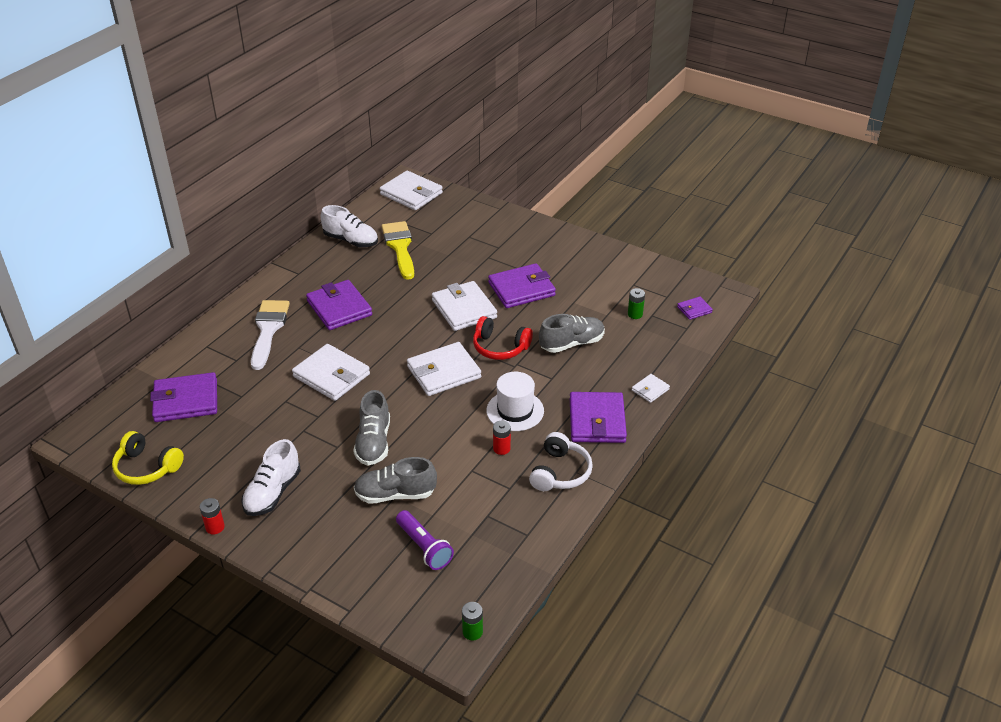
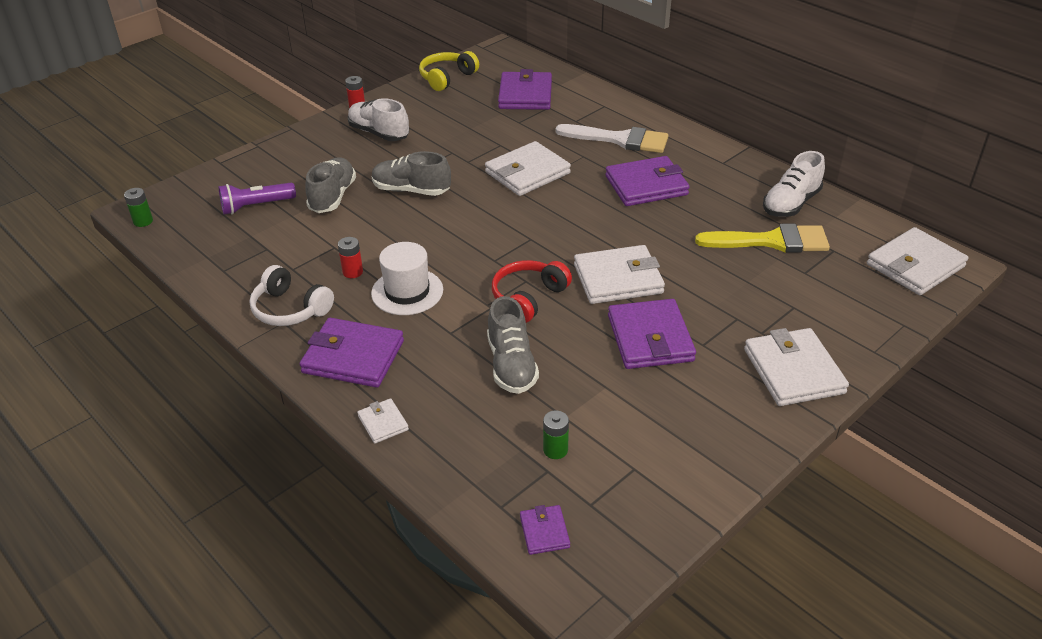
camera: 105 degrees right, 0 degrees up
white wallet [407,342,481,396] -> white wallet moved to [744,328,849,406]

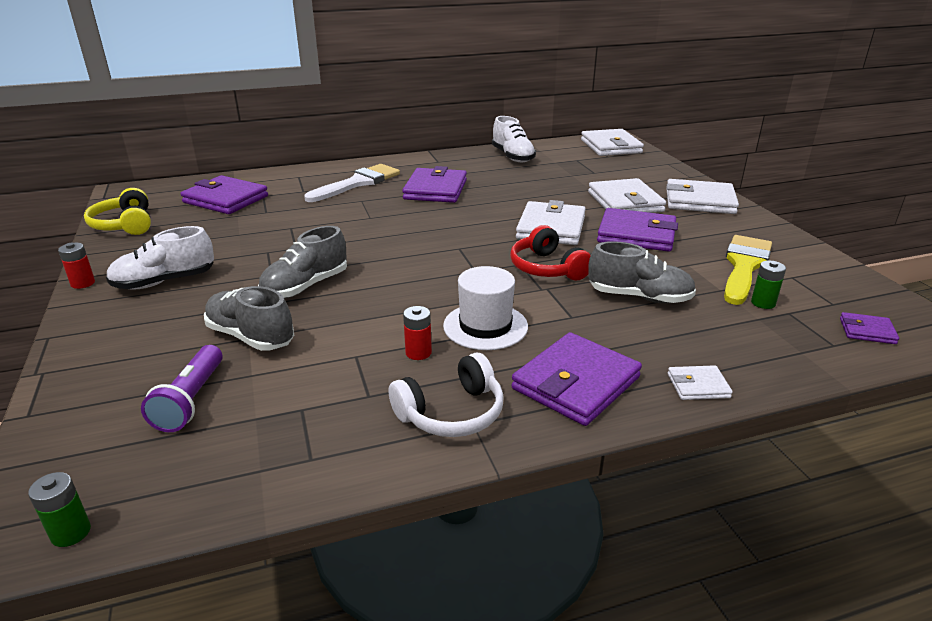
camera: 65 degrees left, 10 degrees down
white wallet [485,141,571,196] -> white wallet moved to [588,178,666,213]
yellow brush [695,224,830,253] -> yellow brush moved to [724,235,772,305]

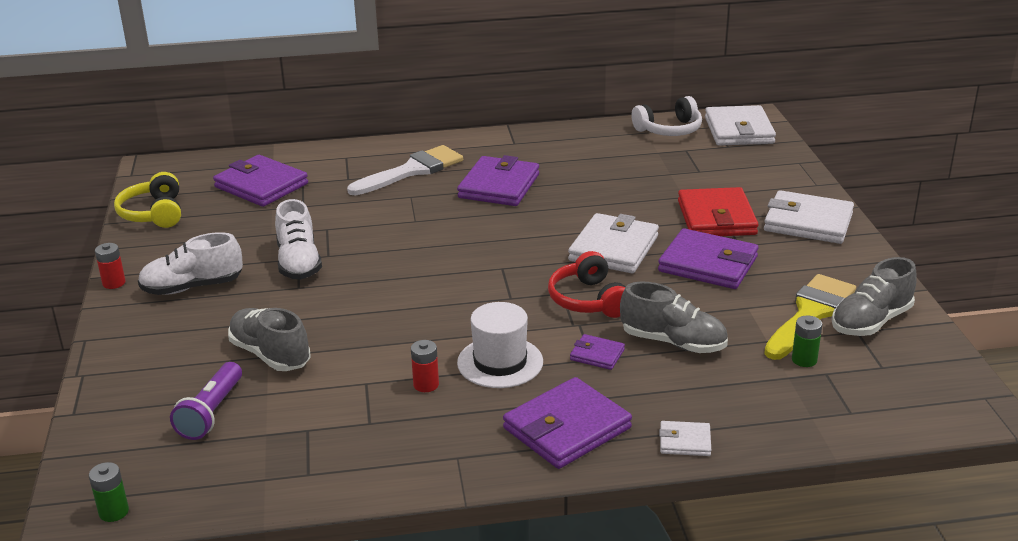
camera: 10 degrees right, 0 degrees up
grey shoe [258,226,347,298] -> grey shoe moved to [832,257,917,336]
white headphones [389,352,504,437] -> white headphones moved to [631,96,702,136]
white shoe [492,116,536,163] -> white shoe moved to [275,199,322,280]
white wallet [588,178,666,213] -> red wallet [678,187,759,236]
purple wallet [840,312,899,344] -> purple wallet moved to [570,334,625,370]

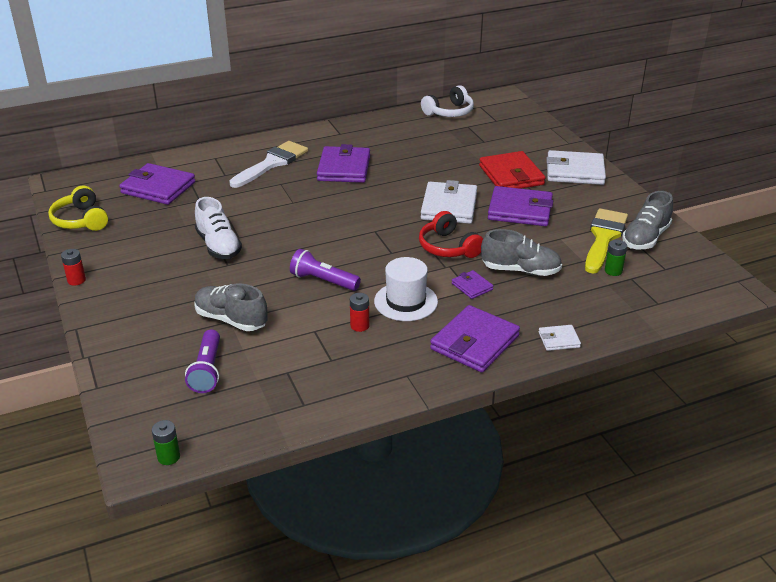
camera: 15 degrees left, 5 degrees up
white shoe [138,232,243,295] -> none
purple wallet [570,334,625,370] -> purple wallet turned 45 degrees clockwise [452,270,493,299]
white wallet [705,105,776,146] -> none
none -> purple flashlight [290,249,361,291]

